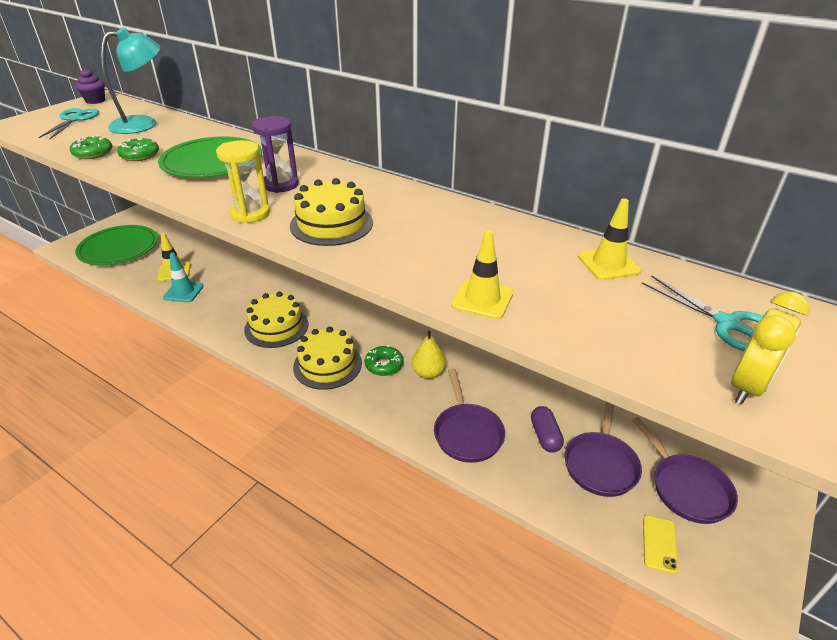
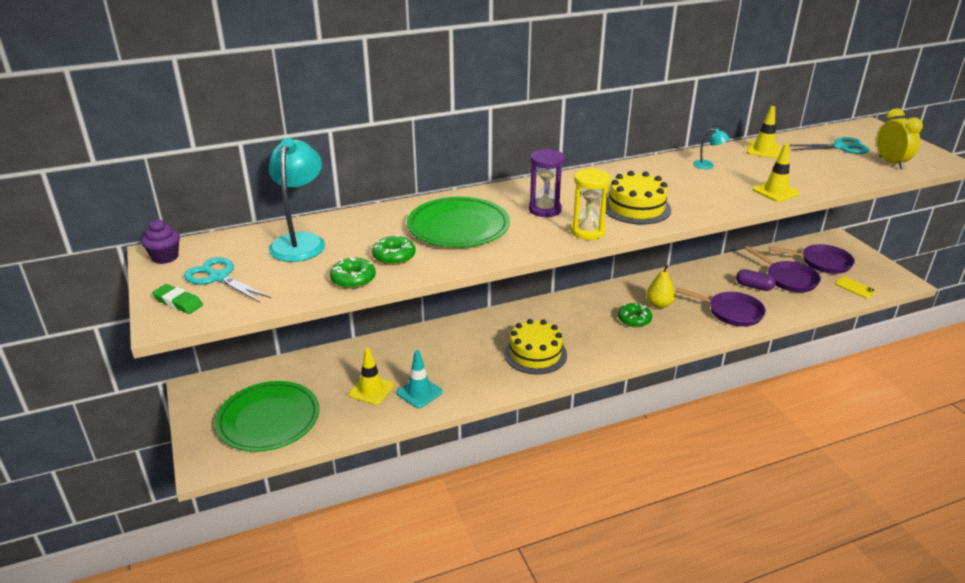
camera: 55 degrees left, 5 degrees down
yellow cake [293,327,362,390] -> none
none -> green eraser [152,284,203,314]
none -> turquoise lamp [693,128,729,169]

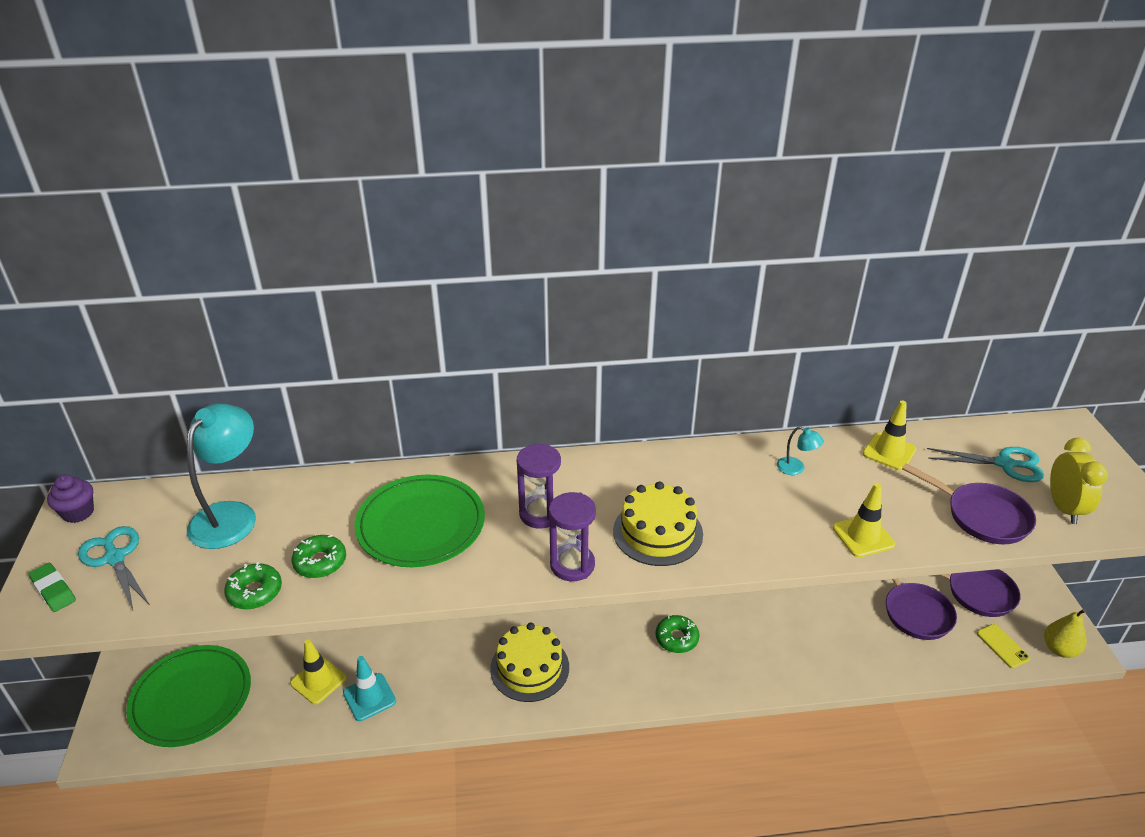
camera: 15 degrees right, 5 degrees up
yellow hourglass [571,168,611,240] -> purple hourglass [549,492,596,581]
yellow pear [646,265,675,308] -> yellow pear moved to [1044,609,1087,658]
purple pan [675,287,766,327] -> purple pan moved to [902,463,1036,544]
purple capsule [736,269,776,291] -> none

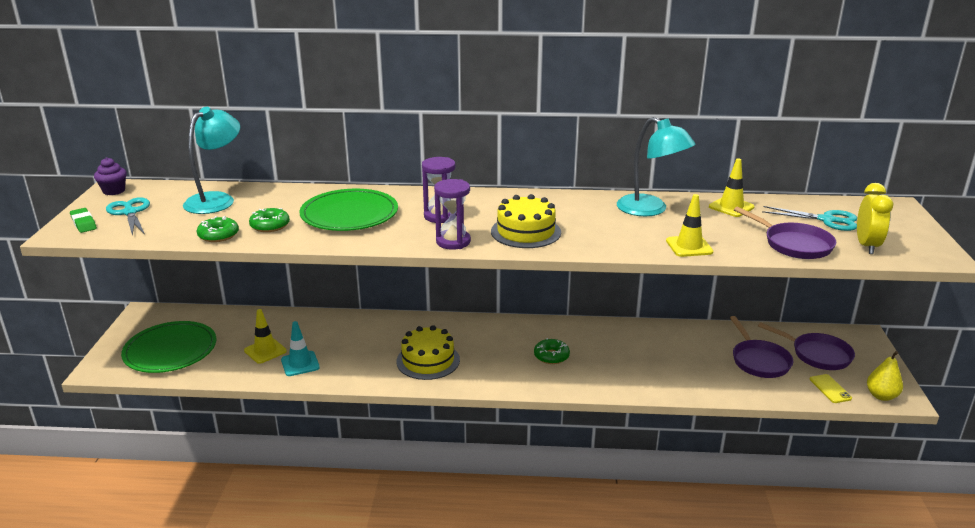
camera: 10 degrees right, 10 degrees down
turquoise lamp [777,426,824,475] -> turquoise lamp [617,117,695,216], size x2.25

